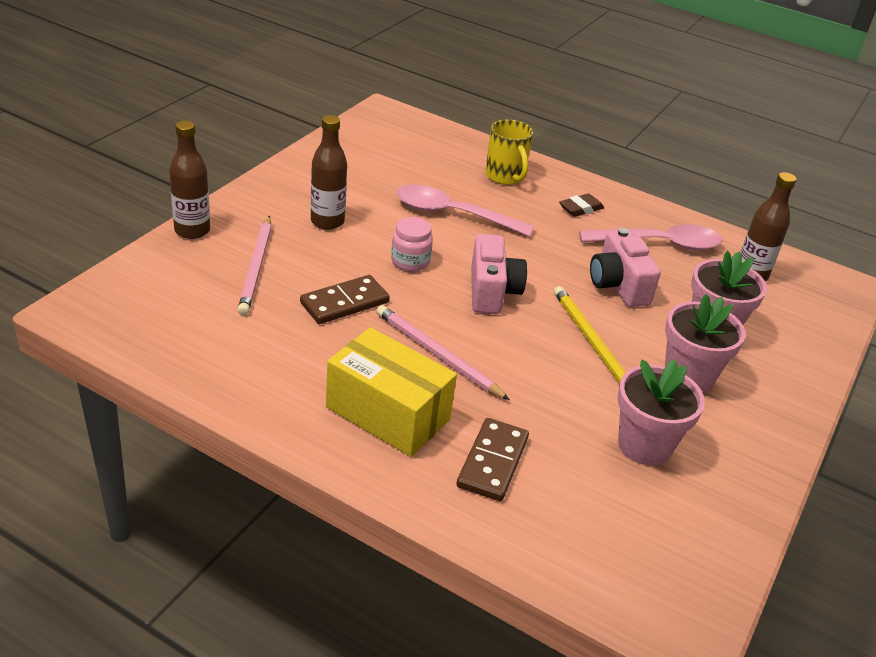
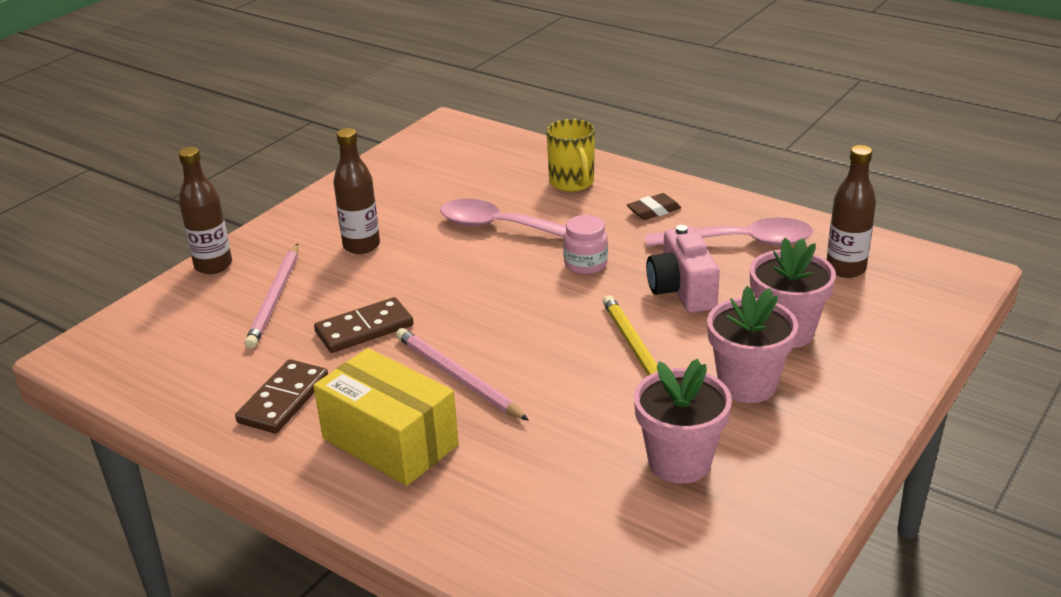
camera: 10 degrees right, 5 degrees down
pink jar [391,217,433,272] -> pink jar moved to [563,215,608,275]
brown domino [457,418,529,501] -> brown domino moved to [235,359,328,433]
pink camera [471,234,527,314] -> none

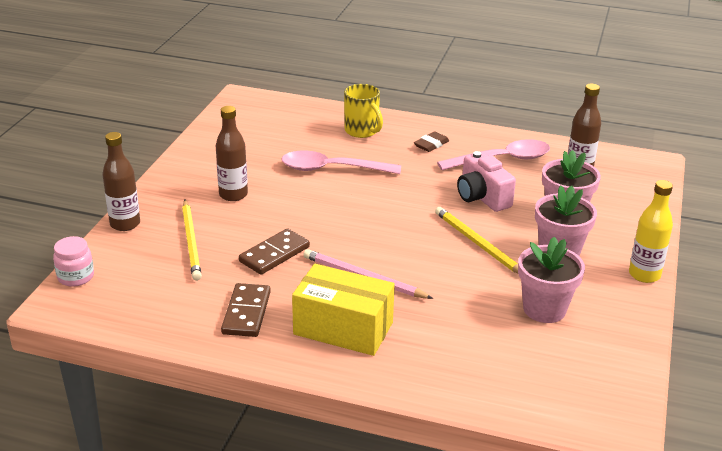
camera: 20 degrees left, 0 degrees up
pink pencil [245,244,298,349] -> yellow pencil [182,200,202,281]
pink jar [563,215,608,275] -> pink jar moved to [53,236,94,287]
none -> yellow bottle [629,180,673,283]

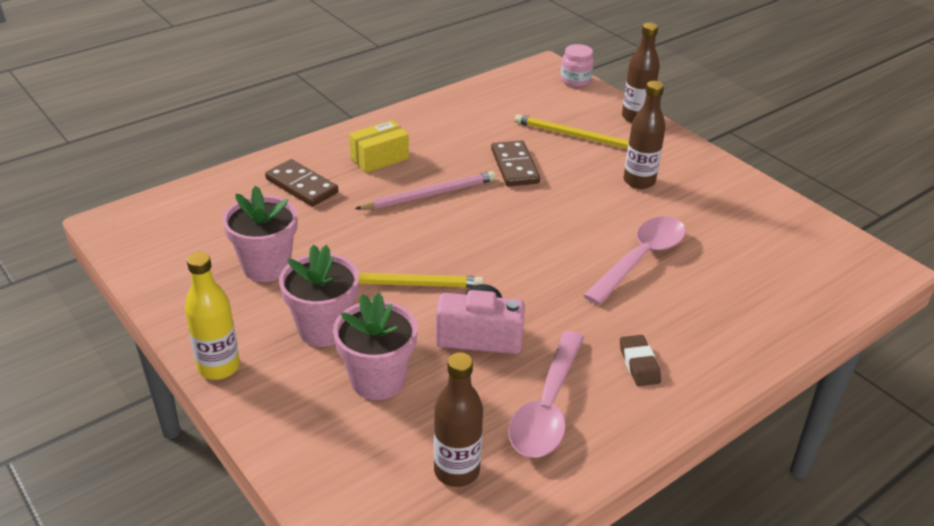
camera: 125 degrees right, 5 degrees up
brown domino [221,283,271,337] -> brown domino moved to [265,159,338,207]
yellow box [292,264,395,356] -> yellow box [349,120,409,173], size x0.62
yellow mug [344,84,383,138] -> none

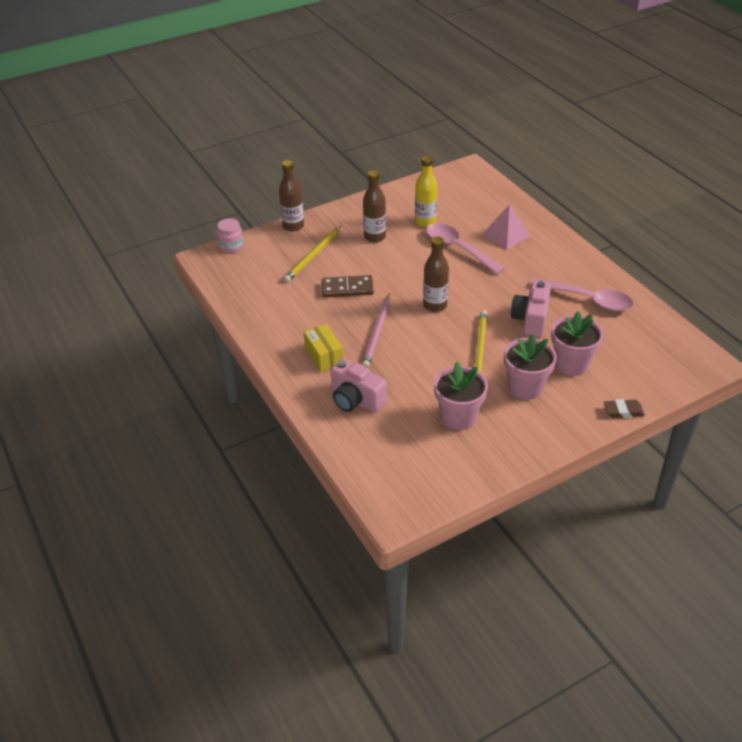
camera: 80 degrees left, 5 degrees up
yellow bottle [185,252,240,380] -> yellow bottle moved to [415,156,438,227]
brown domino [265,159,338,207] -> pink camera [331,359,387,413]
pink pencil [355,171,496,210] -> pink pencil turned 150 degrees counterclockwise [362,293,390,368]
brown bottle [434,352,483,487] -> brown bottle moved to [423,236,449,312]
brown eraser [620,335,661,386] -> brown eraser moved to [604,399,645,418]
none -> pink pyramid [482,204,531,250]

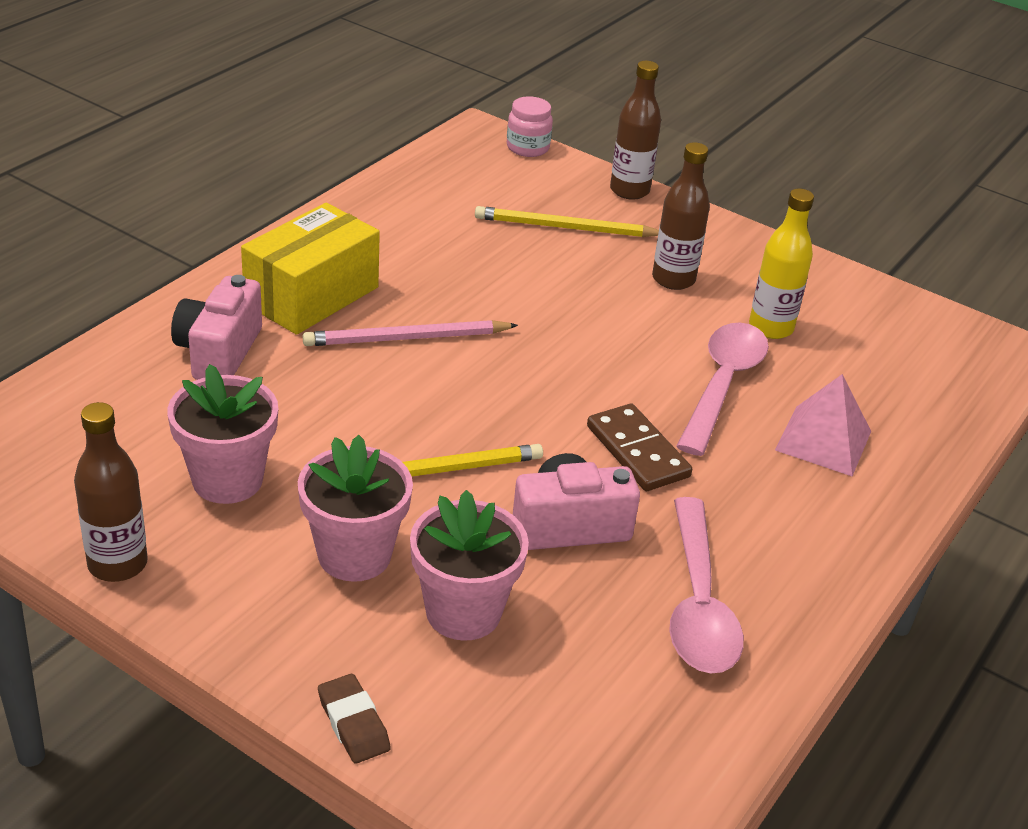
camera: 60 degrees right, 5 degrees down
yellow box [304,324,344,372] -> yellow box [241,203,380,335], size x1.60
brown domino [322,275,374,298] -> brown domino moved to [587,403,692,491]
brown bottle [423,236,449,312] -> brown bottle moved to [74,402,148,582]

